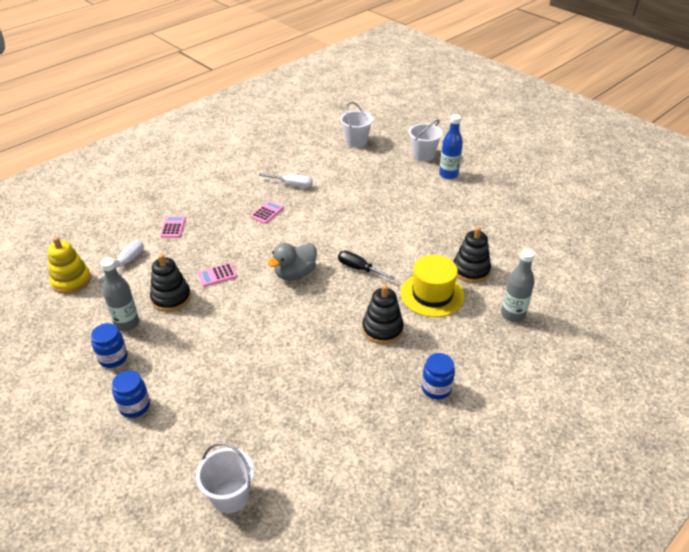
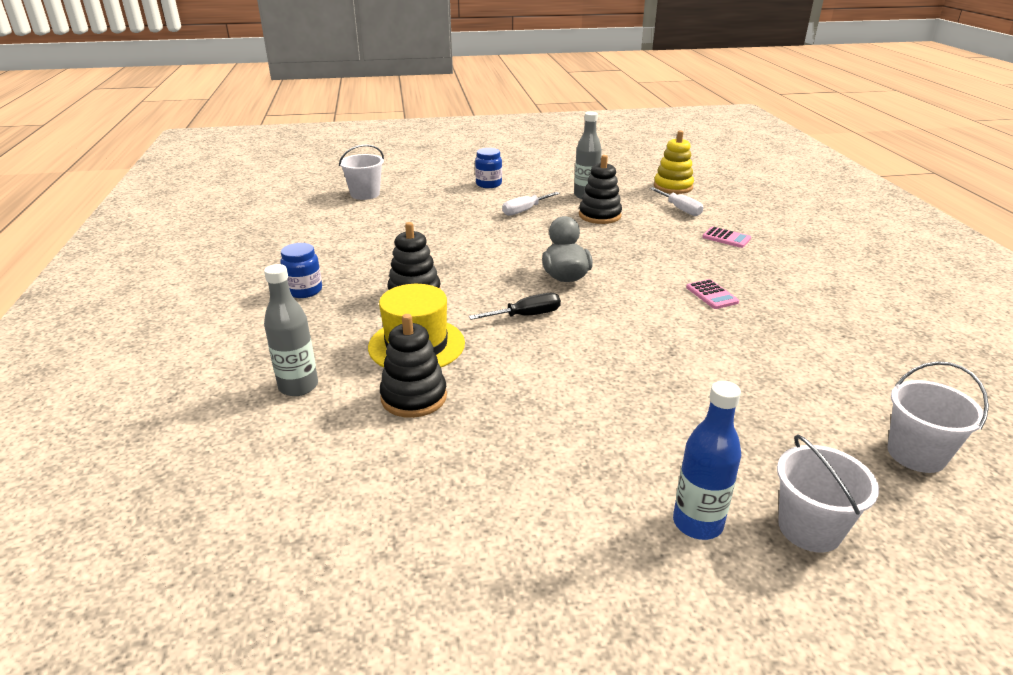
camera: 125 degrees right, 10 degrees down
blue jar [91,323,128,368] -> none
pink calculator [198,263,237,287] -> none
white screwdriver [259,173,312,188] -> white screwdriver moved to [502,192,560,216]

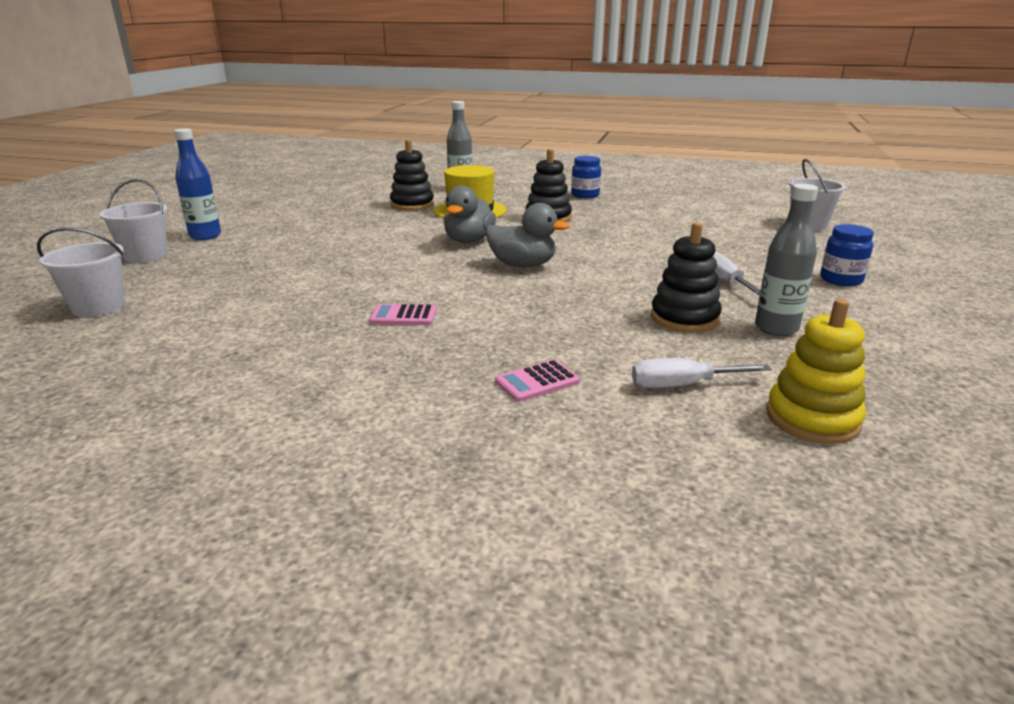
camera: 115 degrees right, 5 degrees down
black screwdriver [469,293,561,320] -> grey duck [444,186,496,243]

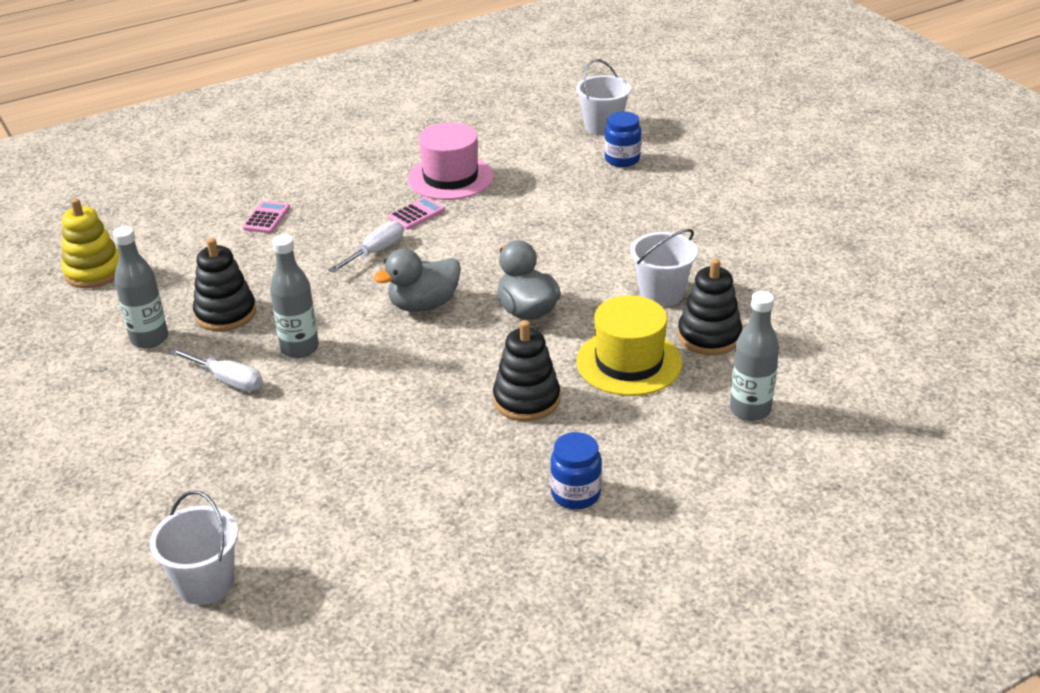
camera: 135 degrees right, 10 degrees up
white bucket [99,179,167,263] -> white bucket moved to [630,229,698,306]
blue bottle [174,129,221,240] -> none
white screwdriver [632,358,771,388] -> white screwdriver moved to [329,221,403,273]
blue jar [820,224,874,286] -> blue jar moved to [605,112,641,167]
none -> grey bottle [270,235,319,358]
none -> pink hat [408,122,494,200]

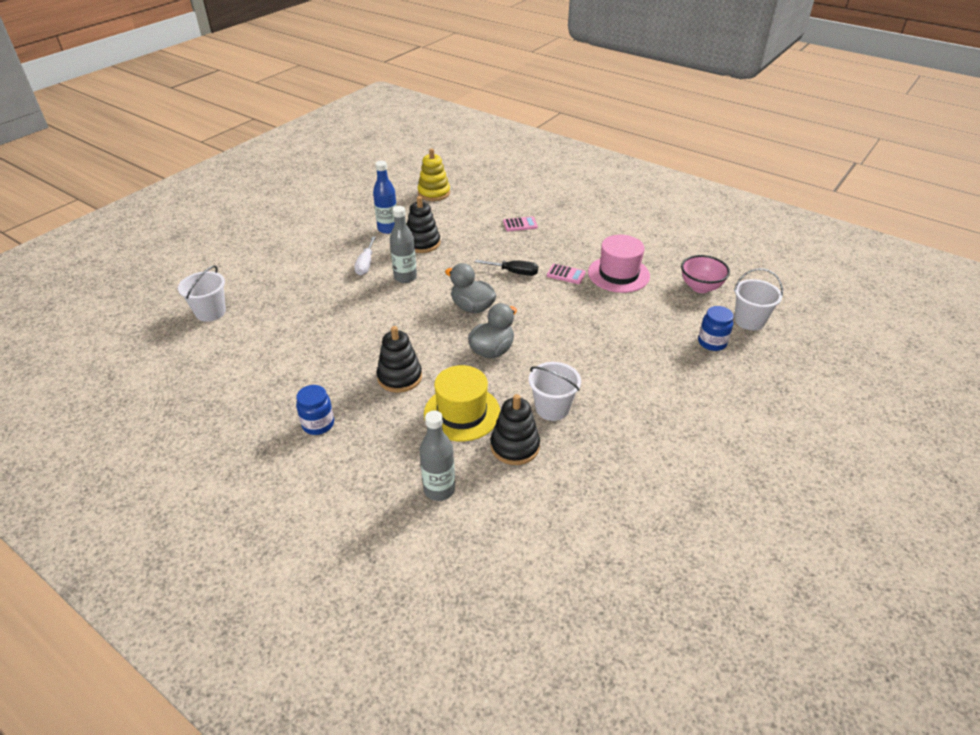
camera: 65 degrees right, 5 degrees up
grey bottle [113,226,168,348] -> blue bottle [373,161,397,234]
white screwdriver [329,221,403,273] -> black screwdriver [475,260,538,276]
none -> pink bowl [681,255,730,293]

